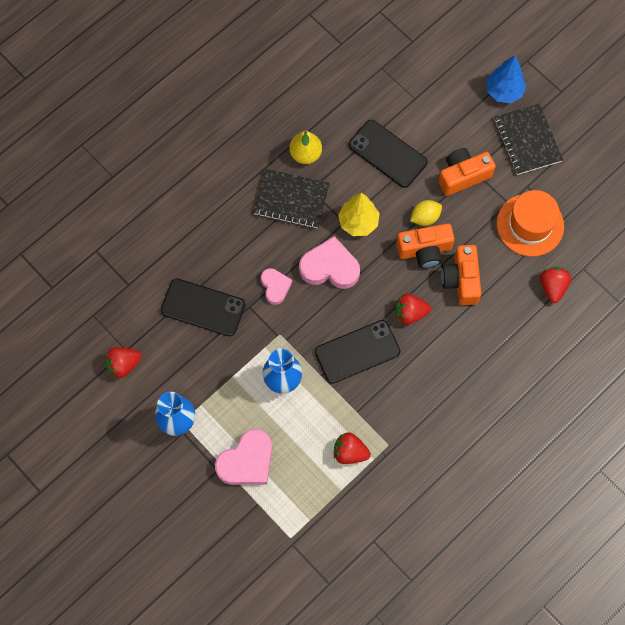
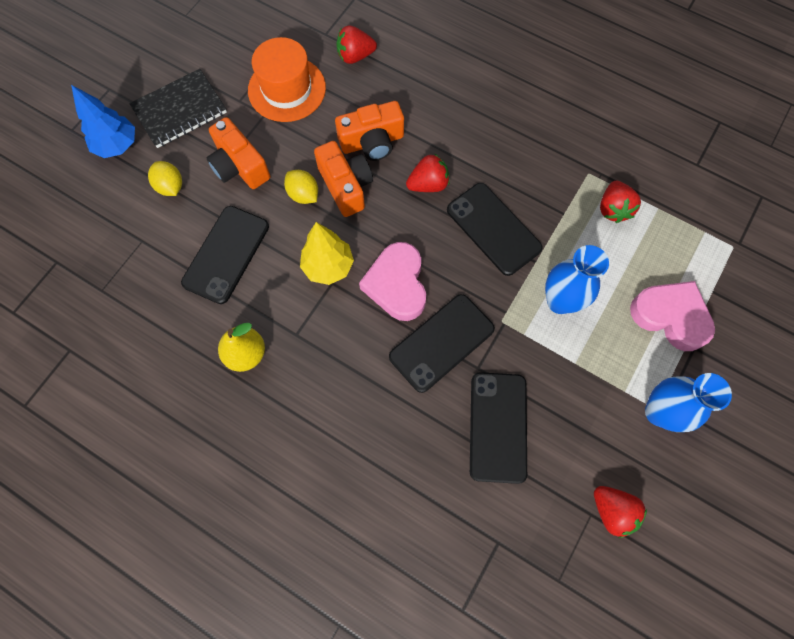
camera: 105 degrees left, 0 degrees up
black notebook [253,169,330,229] -> none
pink heart [261,268,292,305] -> black phone [389,294,495,393]
red strawberry [395,294,431,325] -> red strawberry turned 90 degrees counterclockwise [406,153,449,192]
none -> yellow lemon [148,161,182,196]

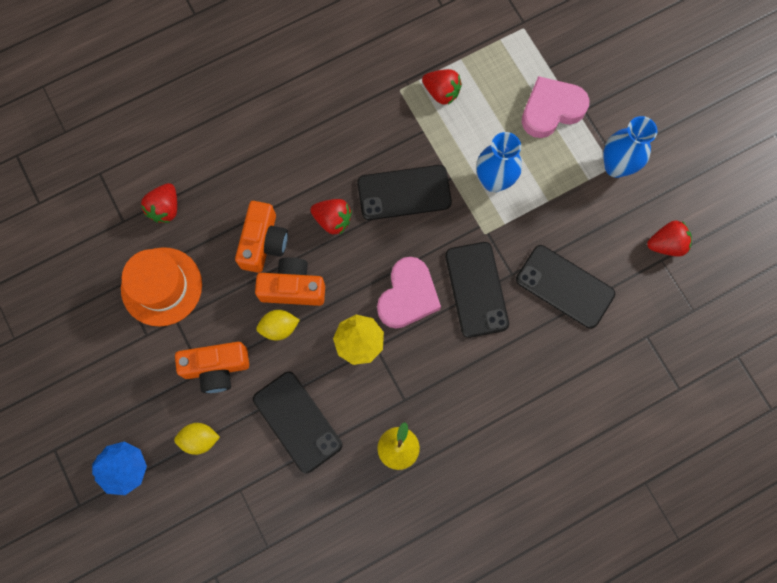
camera: 60 degrees left, 5 degrees up
black notebook [130,69,227,148] -> none
pink heart [359,242,426,321] -> pink heart turned 90 degrees counterclockwise [377,257,441,329]
red strawberry [406,153,449,192] -> red strawberry turned 105 degrees clockwise [310,199,352,234]

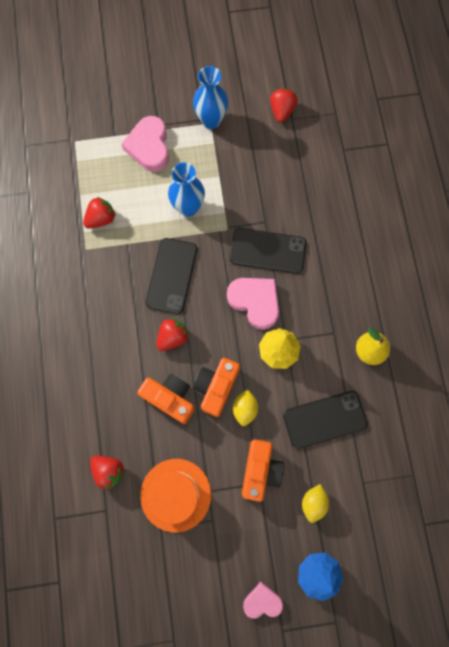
camera: 70 degrees left, 0 degrees up
black phone [516,245,615,329] -> none
none -> pink heart [243,582,283,619]

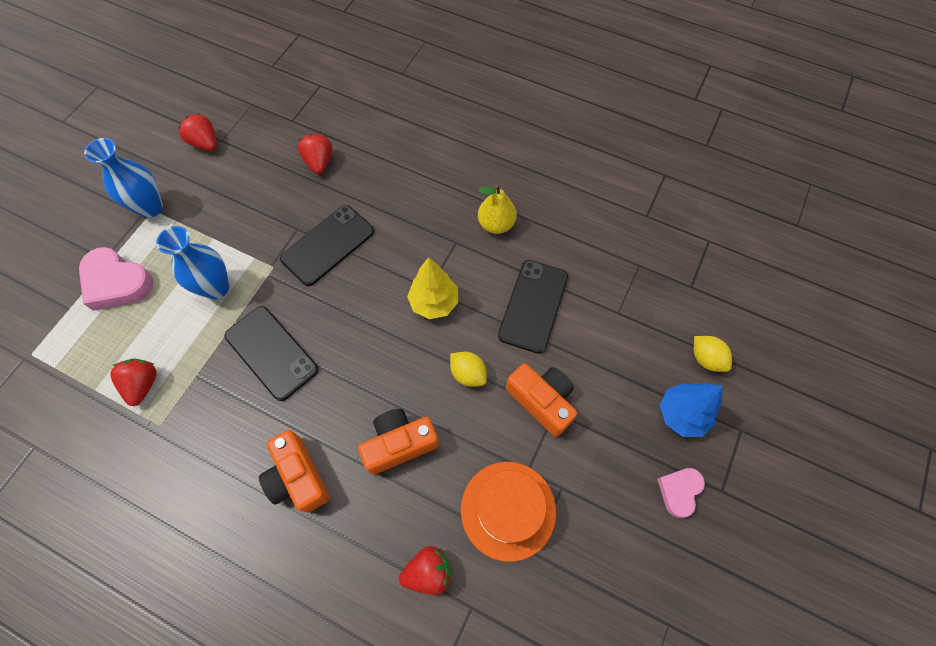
camera: 55 degrees left, 10 degrees down
red strawberry [156,318,189,351] -> red strawberry moved to [298,134,332,174]
orange camera [193,358,240,417] -> orange camera moved to [259,430,330,513]
pink heart [227,278,279,330] -> none
yellow lemon [302,484,329,523] -> yellow lemon moved to [694,336,732,372]

